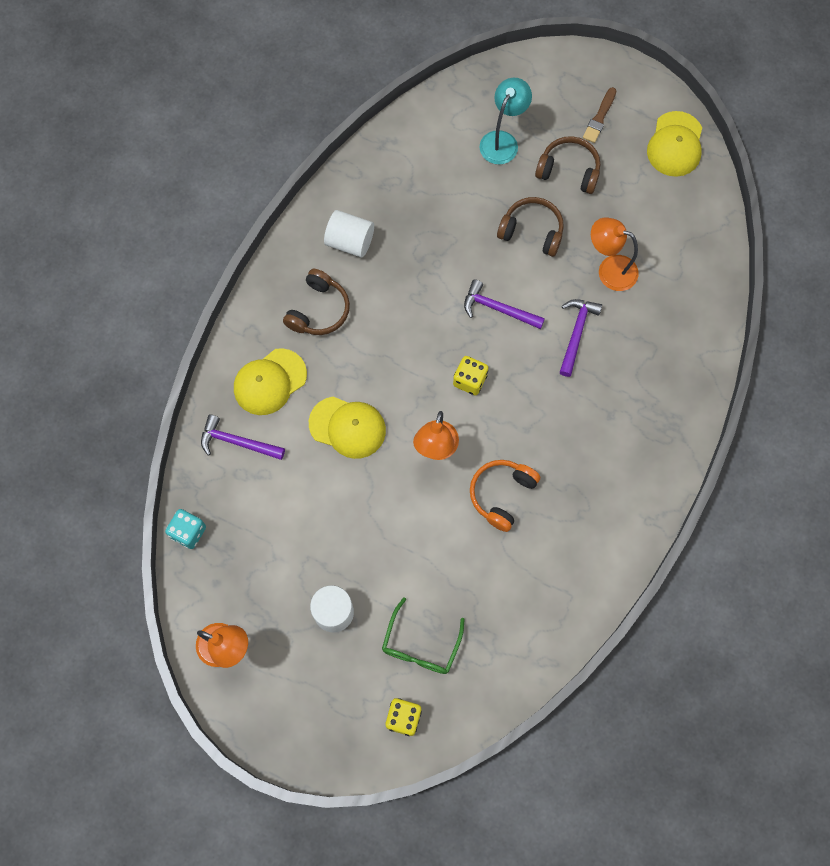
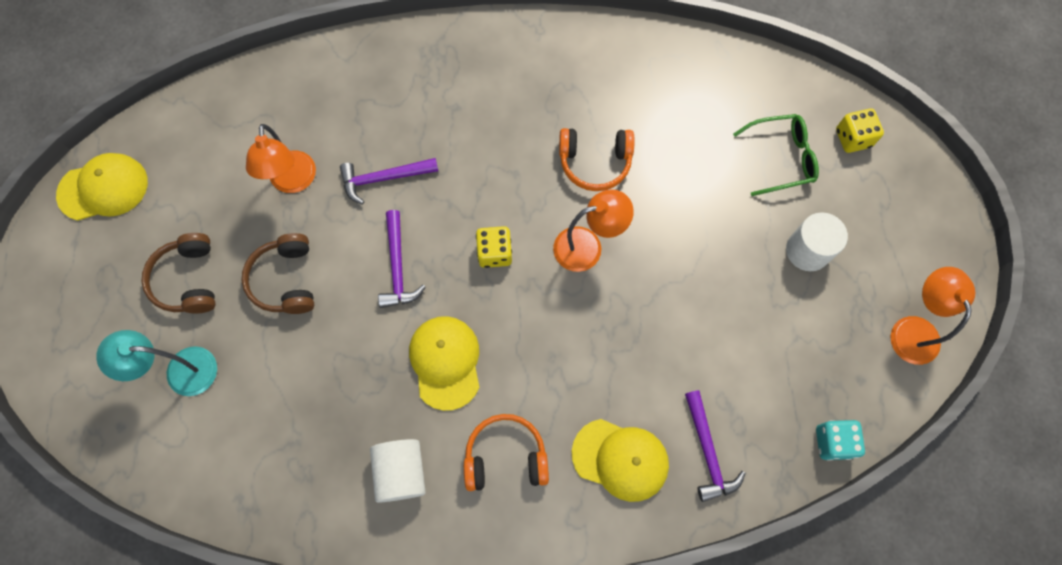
camera: 120 degrees left, 0 degrees up
brown headphones [283,269,350,335] -> orange headphones [464,414,549,491]
yellow cap [309,397,386,459] -> yellow cap moved to [409,316,480,411]
brown brush [583,87,617,143] -> none

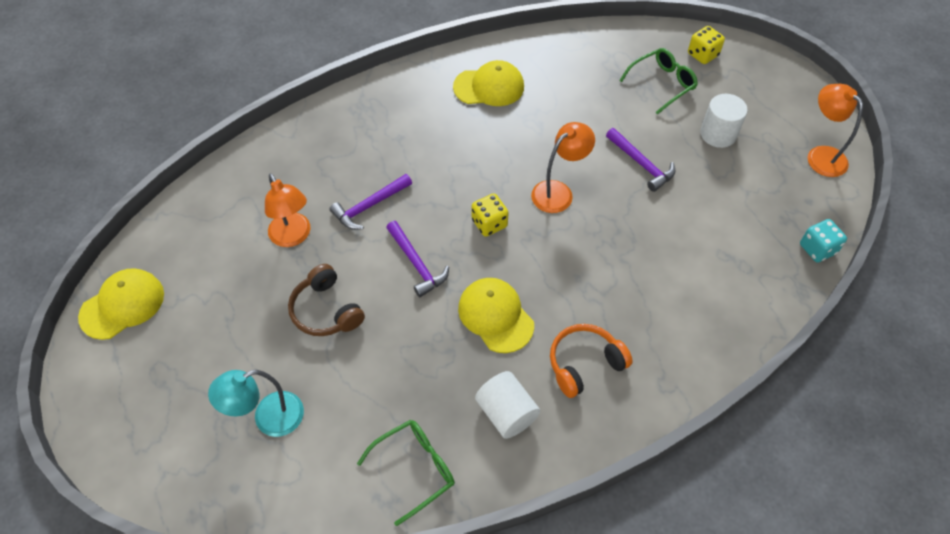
camera: 25 degrees left, 15 degrees down
brown headphones [141,233,216,314] -> none
orange headphones [559,128,634,191] -> none
yellow cap [572,419,669,502] -> yellow cap moved to [453,60,524,106]
purple hammer [685,390,746,502] -> purple hammer moved to [606,128,675,192]
none -> green glasses [357,420,455,526]

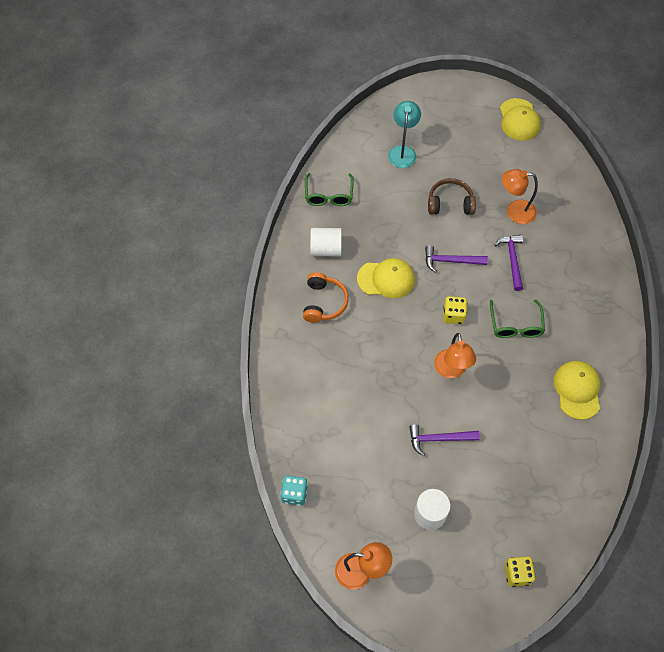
camera: 125 degrees right, 5 degrees up
yellow cap [453,60,524,106] -> yellow cap turned 150 degrees clockwise [554,361,600,420]
green glasses [619,48,698,115] -> green glasses moved to [490,299,545,338]

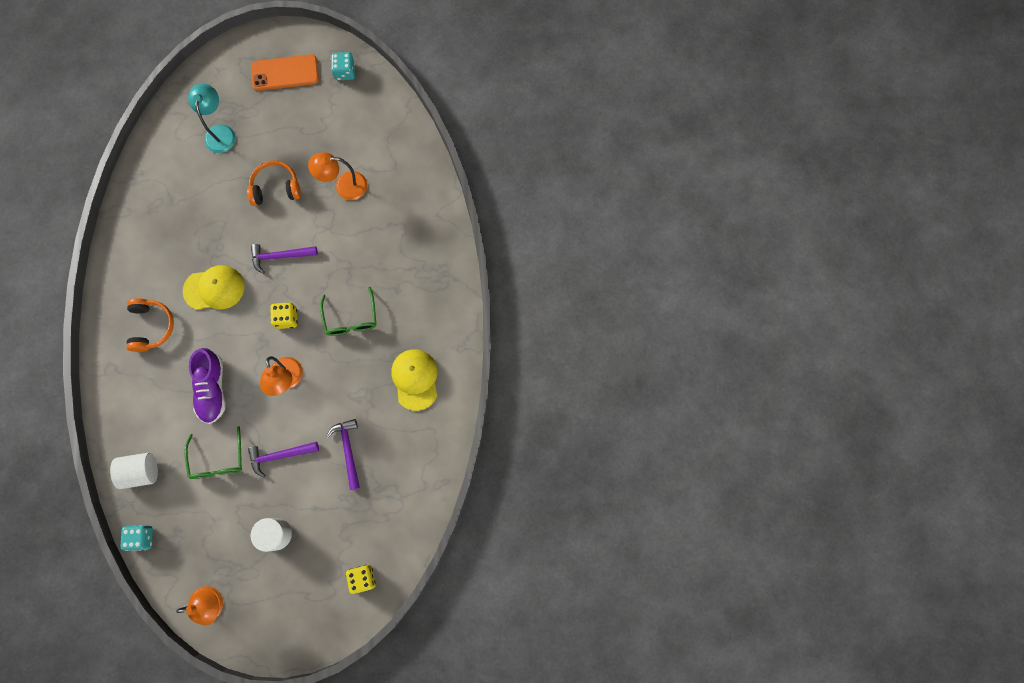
camera: 10 degrees left, 15 degrees up
green glasses [305,173,354,206] -> green glasses moved to [184,426,242,479]
white cylinder [310,228,342,256] -> white cylinder moved to [110,452,158,489]
brown headphones [428,178,476,215] -> orange headphones [247,160,301,206]
purple hammer [495,235,523,291] -> purple hammer moved to [326,419,360,490]
yellow cap [500,98,541,141] -> turquoise dice [331,52,355,80]
none -> purple shoe [189,348,225,424]
none -> orange phone [251,54,319,91]

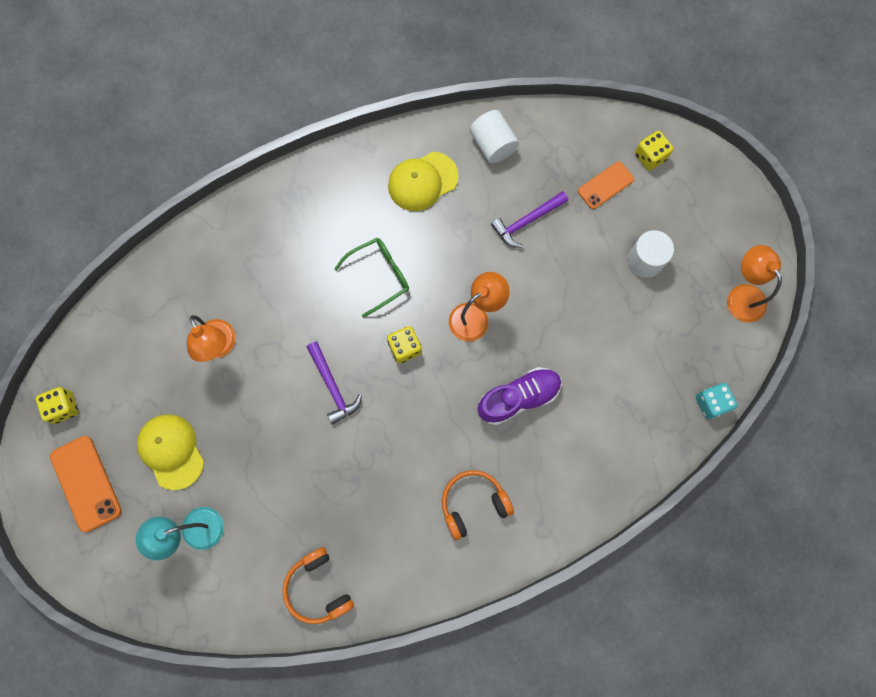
camera: 110 degrees left, 0 degrees up
white cylinder [110,452,158,489] -> white cylinder moved to [470,110,519,163]
yellow cap [183,265,245,310] -> yellow cap moved to [137,414,204,490]
green glasses [184,426,242,479] -> none
orange headphones [247,160,301,206] -> orange headphones moved to [283,547,354,624]
purple hammer [248,442,319,478] -> none
turquoise dice [331,52,355,80] -> yellow dice [36,387,78,424]
none -> orange phone [578,162,634,209]

